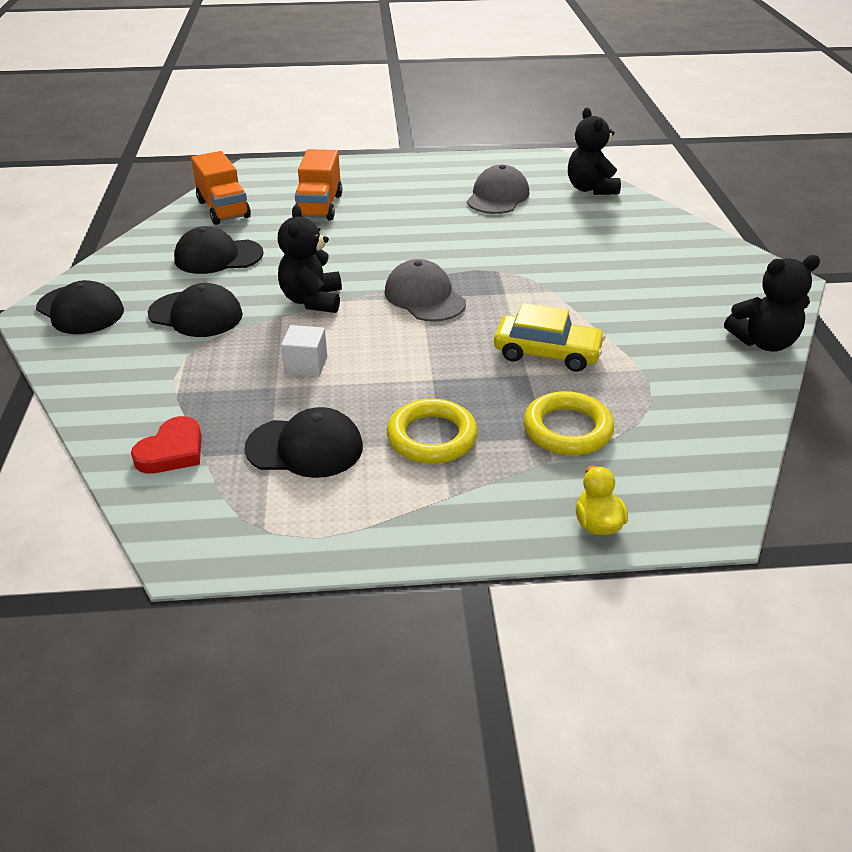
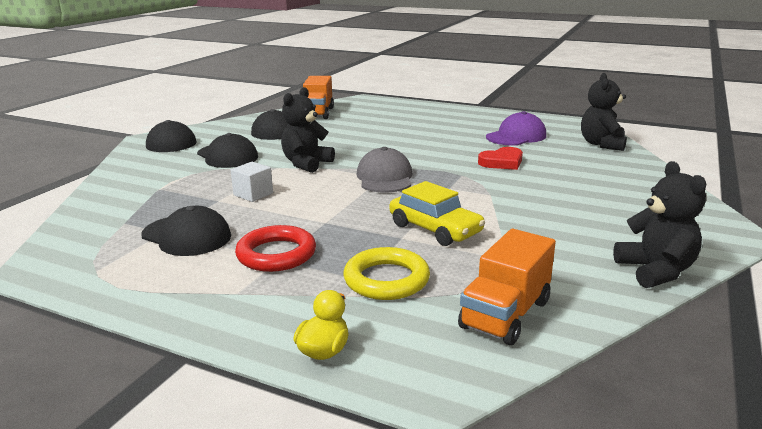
camera: 30 degrees right, 15 degrees down
red heart [131,416,202,474] -> red heart moved to [478,147,523,170]
orange truck [295,149,342,221] -> orange truck moved to [458,229,556,345]
yellow ring [387,399,478,464] -> red ring [235,225,316,272]
grey cap [467,165,529,214] -> purple cap [486,111,546,146]
black teddy bear [724,255,820,352] -> black teddy bear turned 120 degrees counterclockwise [613,161,706,288]

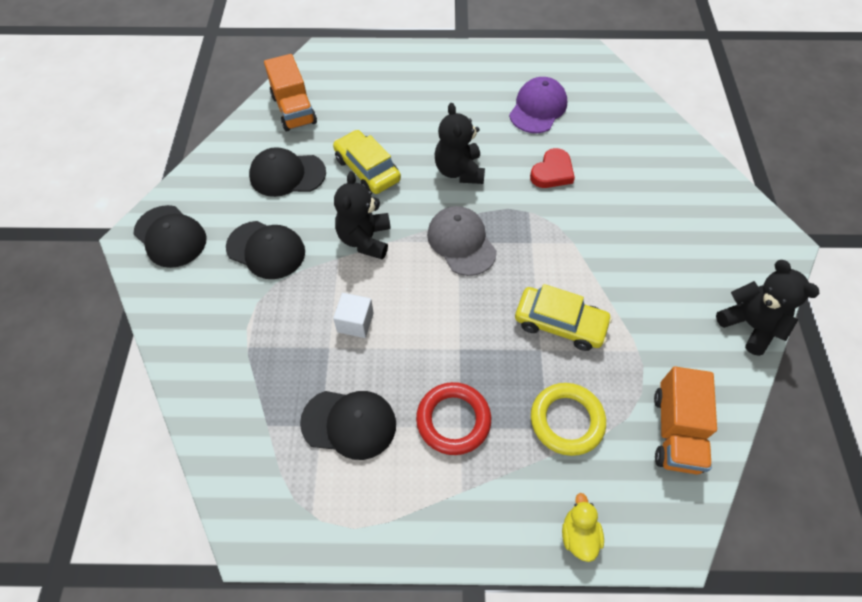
camera: 25 degrees left, 35 degrees up
black teddy bear [581,73,627,151] -> black teddy bear moved to [435,103,485,184]
none -> yellow car [333,130,401,194]

